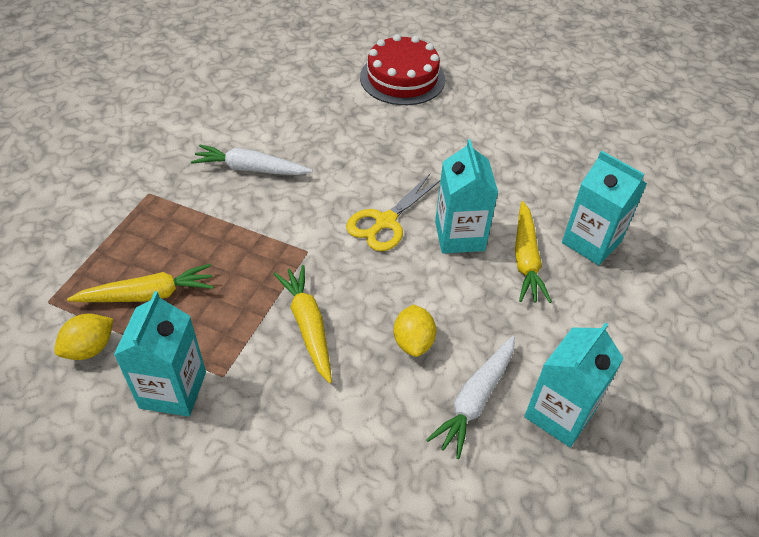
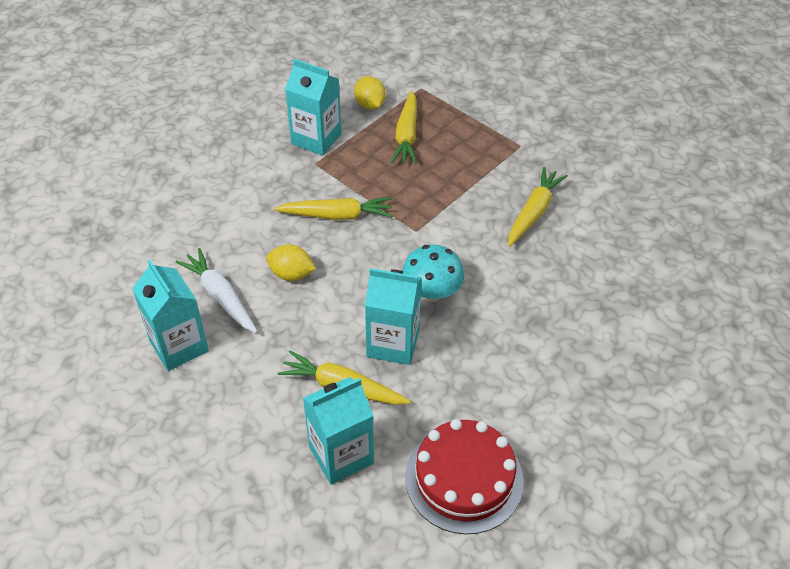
camera: 110 degrees right, 0 degrees up
white carrot [191,144,312,175] -> yellow carrot [508,167,568,247]
yellow scissors [346,174,440,251] -> turquoise mushroom [402,245,464,302]
red cake [360,34,445,105] -> red cake moved to [405,419,524,534]

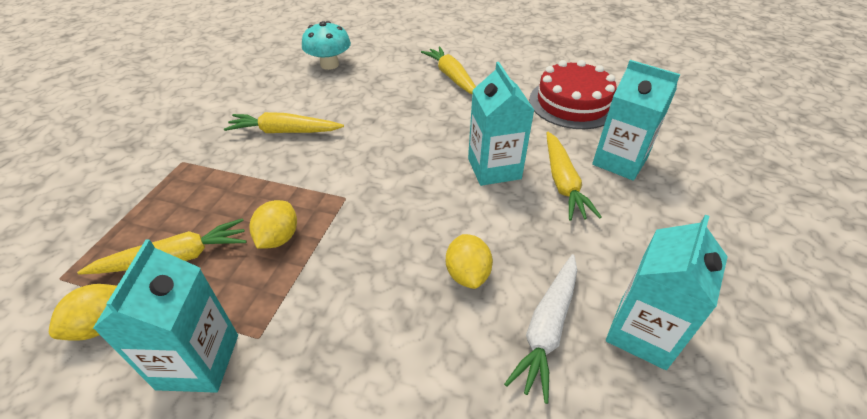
camera: 115 degrees left, 5 degrees down
yellow carrot [274,197,393,220] -> yellow carrot moved to [421,47,476,94]
turquoise mushroom [402,245,464,302] -> turquoise mushroom moved to [302,21,351,70]
none -> yellow lemon [249,200,297,249]

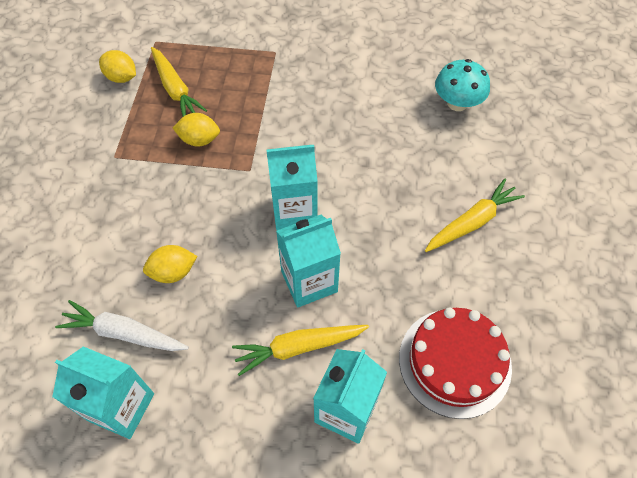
camera: 80 degrees right, 15 degrees up
turquoise carton [93,240,238,393] -> turquoise carton moved to [266,145,317,230]
yellow carrot [224,112,344,133] -> none

